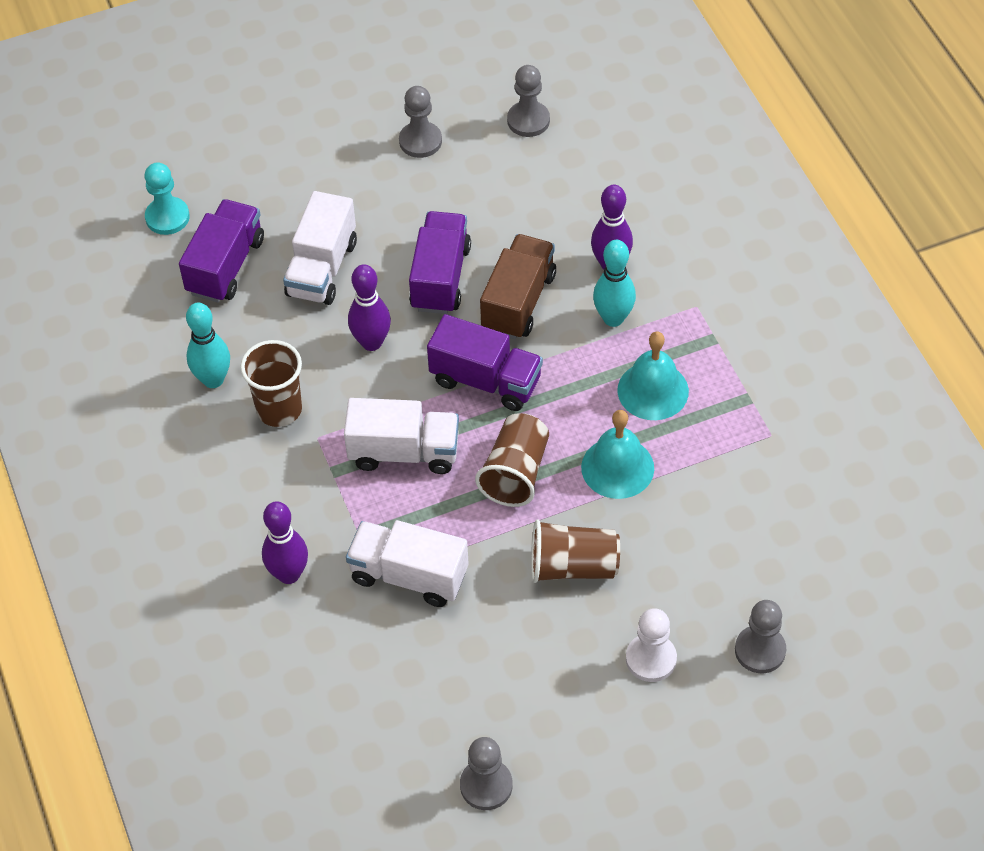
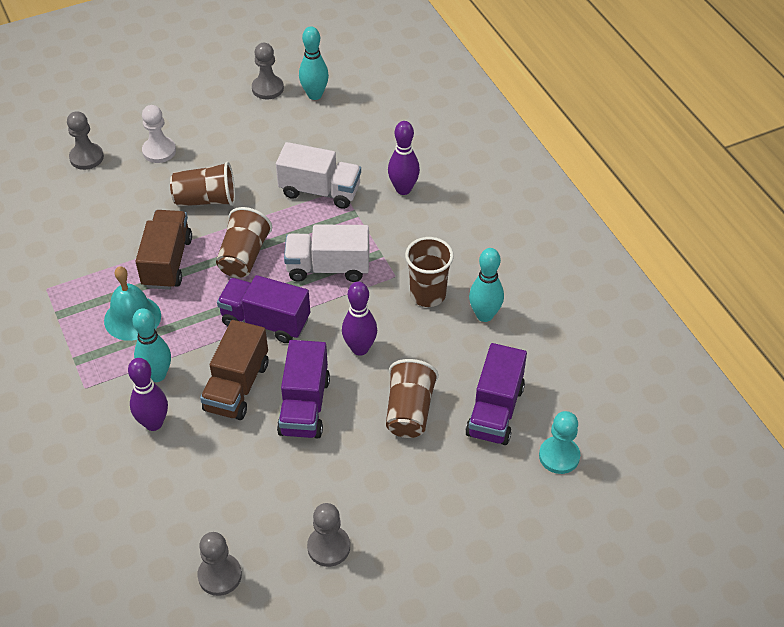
camera: 175 degrees right, 5 degrees down
white truck [283,191,357,305] -> brown cup [386,359,439,438]
turquoise bell [581,410,654,499] -> brown truck [135,210,192,290]
none -> turquoise bowling pin [299,26,329,100]

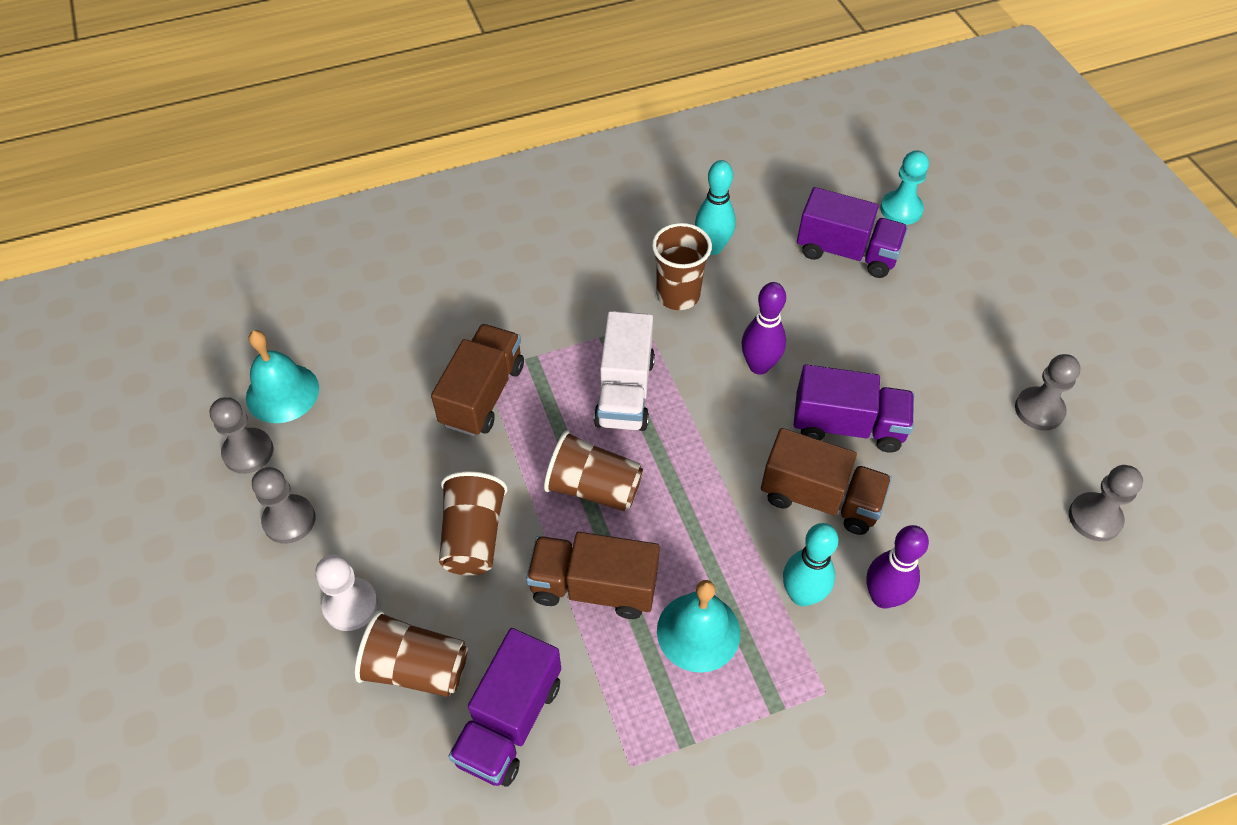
camera: 85 degrees left, 5 degrees up
grey pawn [67,111,104,170] -> grey pawn moved to [252,467,315,544]
purple truck [217,275,310,343] -> purple truck moved to [448,628,561,787]
white truck [276,142,361,209] -> brown truck [431,324,524,436]
turquoise bowling pin [299,26,329,100] -> turquoise bell [246,330,319,423]
brown cup [386,359,439,438] -> brown cup moved to [354,610,468,697]
purple bowling pin [388,121,420,195] -> none

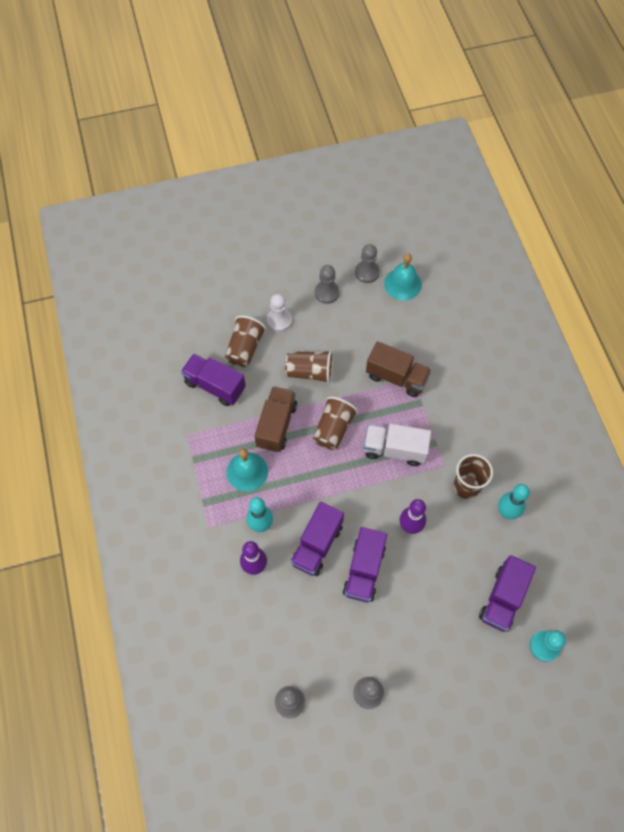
camera: 95 degrees right, 10 degrees up
brown truck [761,428,892,535] -> purple truck [291,502,344,576]

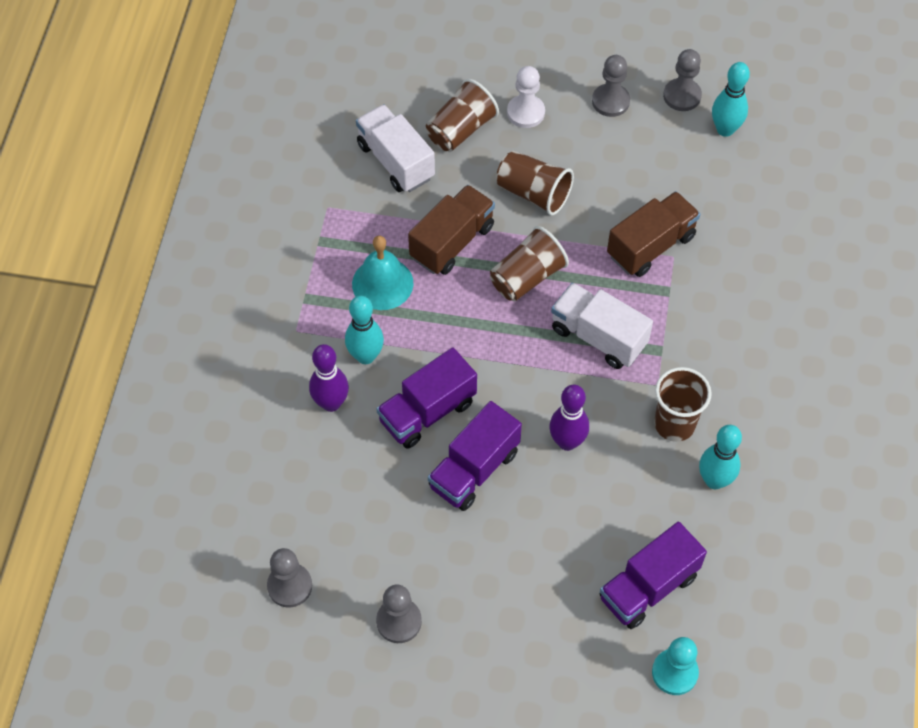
camera: 25 degrees right, 5 degrees down
purple truck [181,354,246,406] -> white truck [356,104,435,192]
brown truck [366,341,432,397] -> brown truck turned 90 degrees counterclockwise [607,191,700,277]
turquoise bell [384,253,422,300] -> turquoise bowling pin [712,62,750,137]

